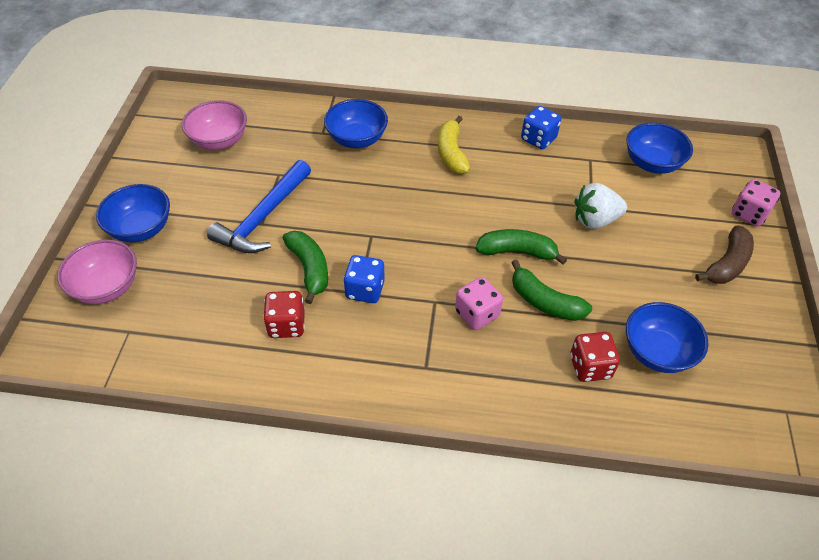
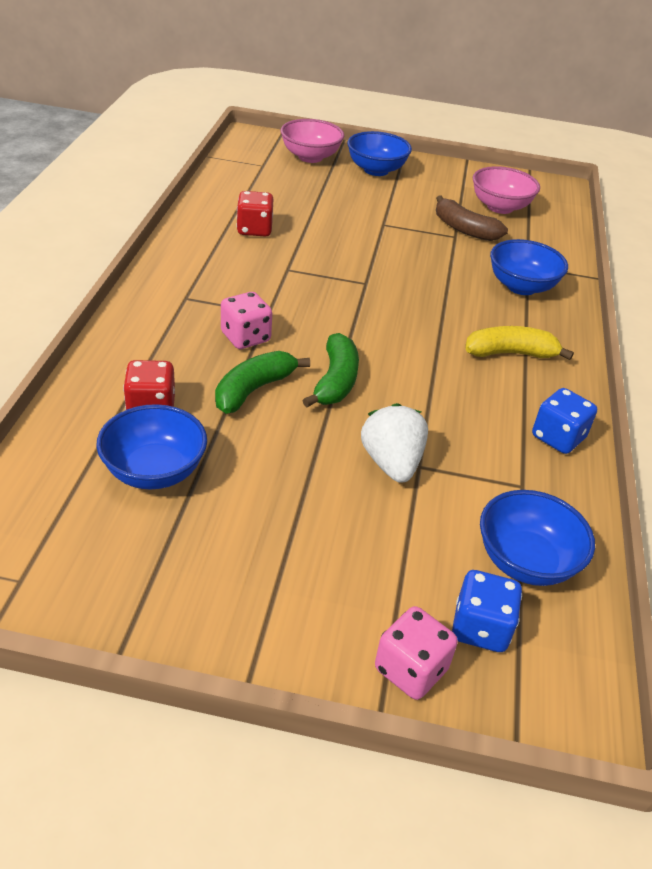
camera: 90 degrees right, 10 degrees down
blue hammer [207,160,311,253] -> none
green banana [283,231,328,304] -> none
blue dice [343,255,385,303] -> blue dice moved to [452,570,522,652]
brown banana [695,225,754,284] -> brown banana moved to [436,195,508,241]

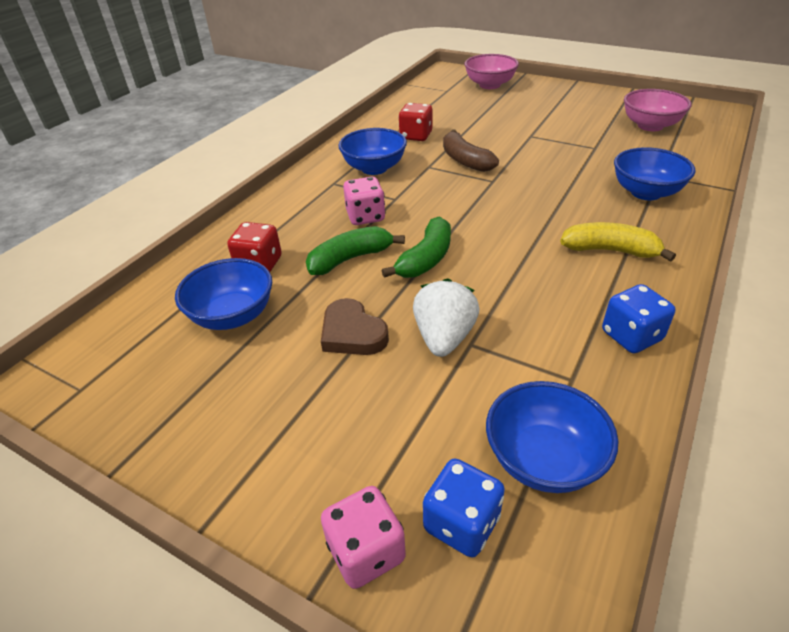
camera: 25 degrees right, 0 degrees up
blue bowl [347,131,412,176] -> blue bowl moved to [338,128,407,175]
brown banana [436,195,508,241] -> brown banana moved to [443,129,499,172]
none -> brown heart [321,298,389,355]

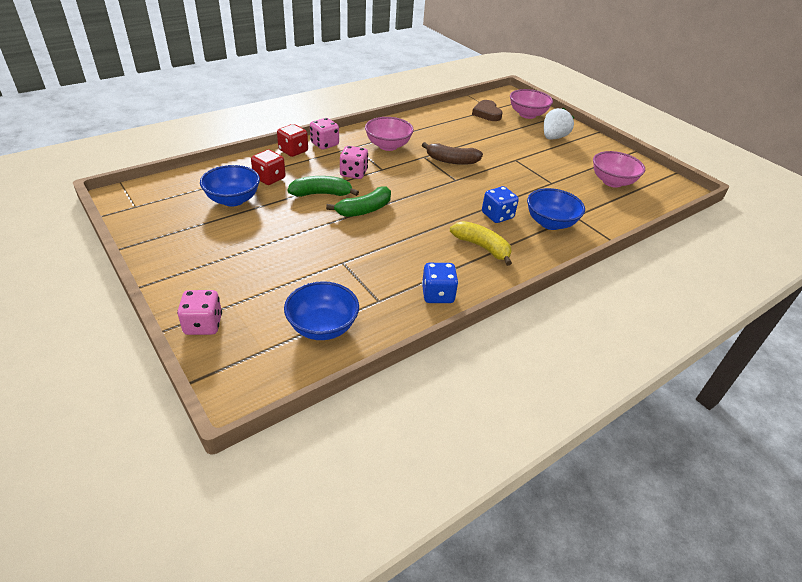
camera: 20 degrees right, 0 degrees up
brown heart [321,298,389,355] -> brown heart moved to [472,100,503,121]
blue bowl [338,128,407,175] -> pink bowl [365,117,414,151]
red dice [399,103,432,141] -> red dice moved to [277,124,308,157]
white strawberry [413,278,479,357] -> white strawberry moved to [544,108,574,140]
blue dice [423,459,505,557] -> blue dice moved to [482,186,519,223]
brown banana [443,129,499,172] -> brown banana turned 75 degrees counterclockwise [422,142,483,165]
none -> pink dice [310,118,339,150]

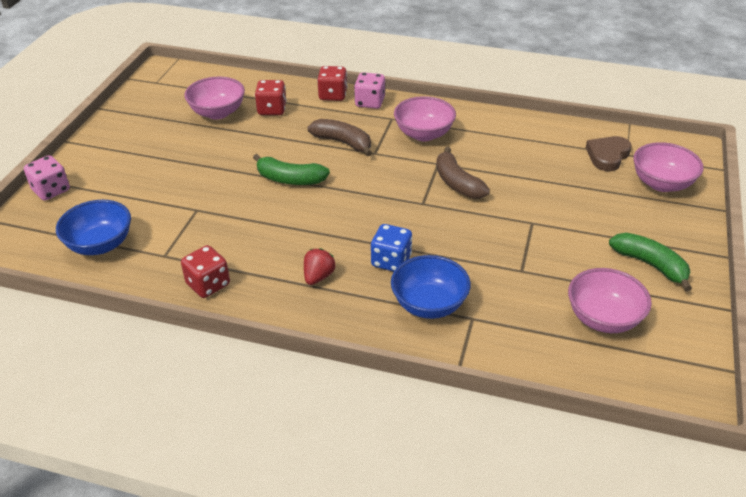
camera: 55 degrees right, 0 degrees up
blue bowl [200,165,260,207] -> pink bowl [184,76,245,119]
green banana [288,176,359,197] -> green banana moved to [609,233,692,291]
pink dice [340,146,368,179] -> brown banana [307,119,372,156]
blue dice [422,263,458,303] -> red dice [181,245,230,298]
yellow banana [450,221,512,266] -> red strawberry [304,248,336,285]
white strawberry [544,108,574,140] -> none

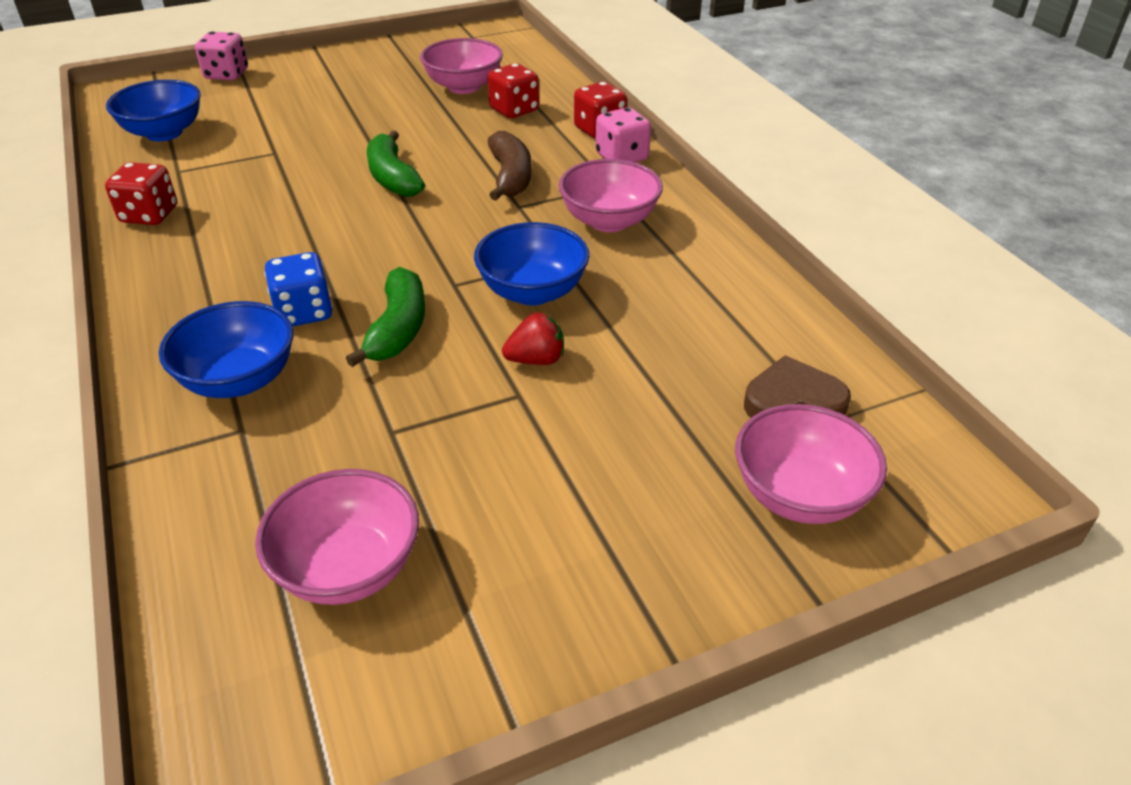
camera: 50 degrees right, 0 degrees up
red strawberry [304,248,336,285] -> red strawberry moved to [502,313,564,365]
brown banana [436,147,490,199] -> blue bowl [474,222,590,305]
green banana [609,233,692,291] -> green banana moved to [346,267,425,367]

